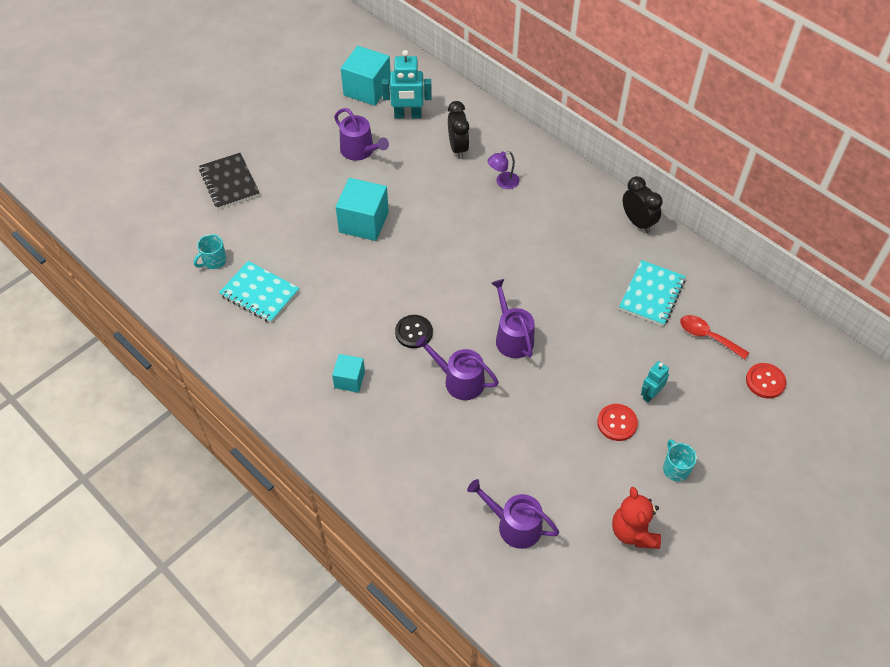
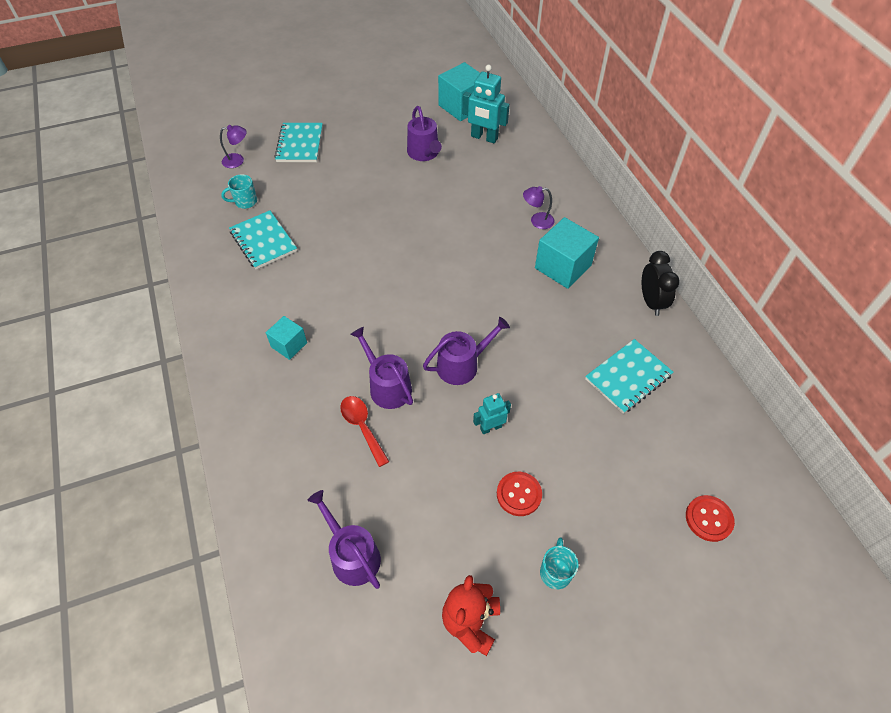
camera: 25 degrees right, 0 degrees up
black notebook [199,153,260,210] -> turquoise notebook [275,123,323,162]
turquoise cube [336,178,389,241] -> turquoise cube moved to [535,217,599,289]
black button [395,315,433,348] -> none
black clock [448,101,469,159] -> none
purple watering can [491,279,534,358] -> purple watering can turned 60 degrees clockwise [423,317,510,385]
turquoise robot [641,361,669,403] -> turquoise robot moved to [473,393,511,434]
red spoon [680,315,749,359] -> red spoon moved to [340,396,389,467]
none -> purple lamp [220,125,246,168]

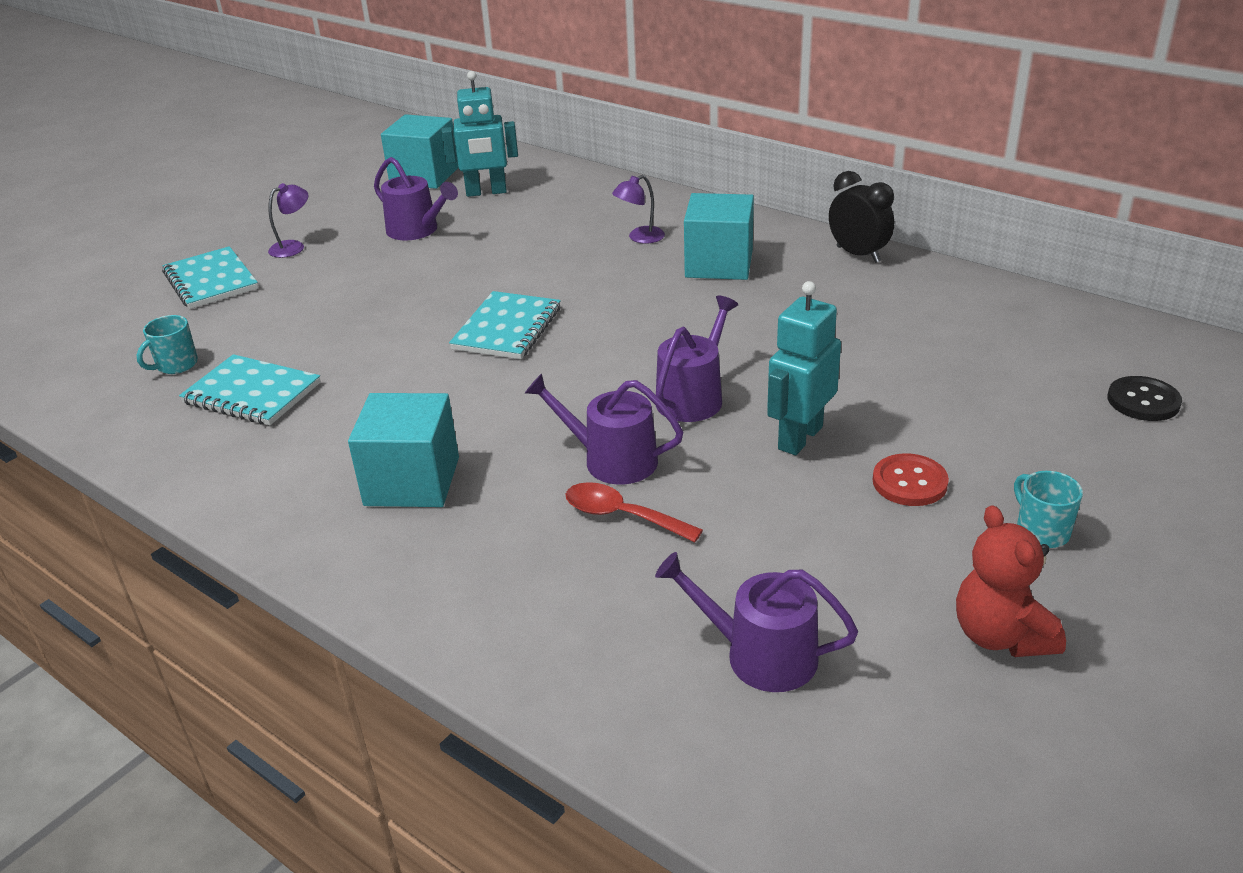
camera: 30 degrees left, 20 degrees down
purple lamp [220,125,246,168] -> purple lamp moved to [268,183,308,258]
turquoise cube [266,316,307,360] -> turquoise cube [348,393,459,507], size x1.73
turquoise robot [473,393,511,434] -> turquoise robot [767,281,841,455], size x1.68
turquoise notebook [585,339,673,414] -> turquoise notebook moved to [449,291,561,359]
red button [686,495,735,542] -> black button [1107,376,1182,421]

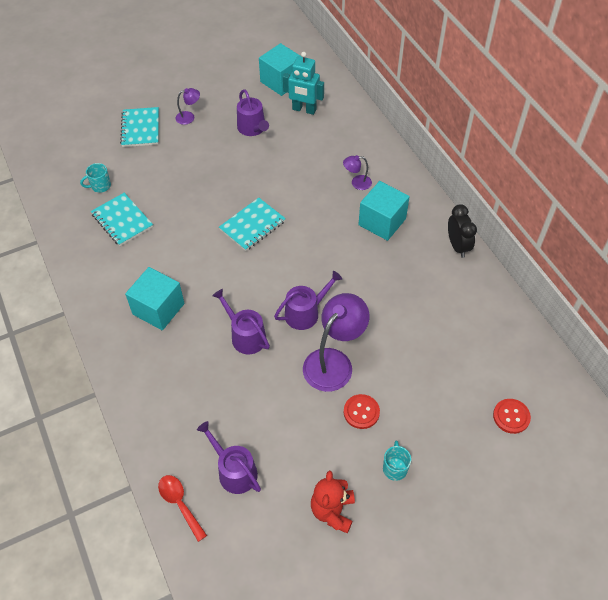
camera: 25 degrees right, 20 degrees up
red spoon [566,482,703,542] -> red spoon moved to [158,475,207,542]
turquoise robot [767,281,841,455] -> purple lamp [303,293,369,392]
black button [1107,376,1182,421] -> red button [493,399,531,434]

